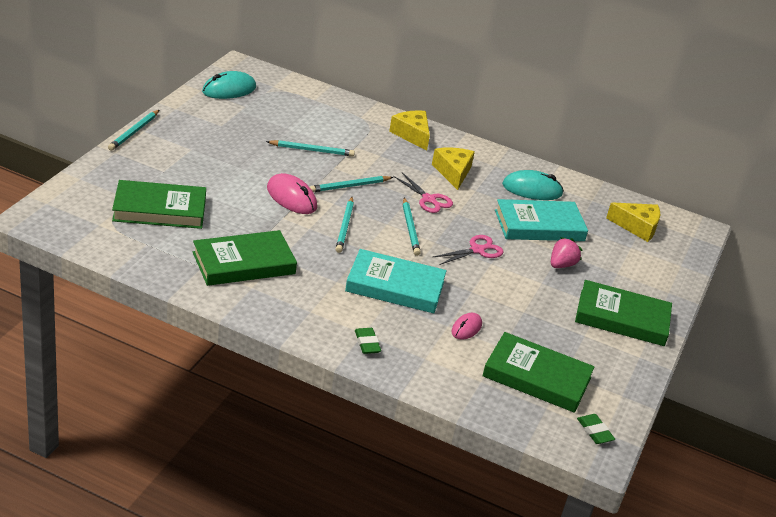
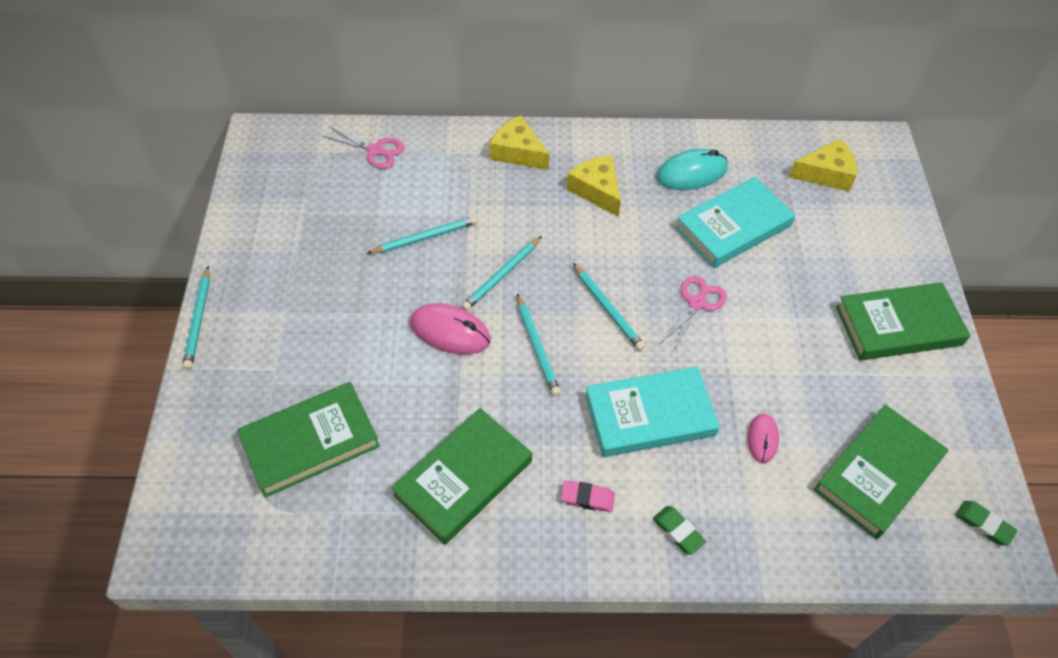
camera: 20 degrees left, 20 degrees up
turquoise mouse [202,71,256,99] -> none
pink scissors [393,173,453,213] -> pink scissors moved to [323,126,405,169]
green book [482,332,595,413] -> green book turned 45 degrees counterclockwise [813,405,948,539]
pink strawberry [551,237,582,268] -> none
none -> pink eraser [561,480,615,512]

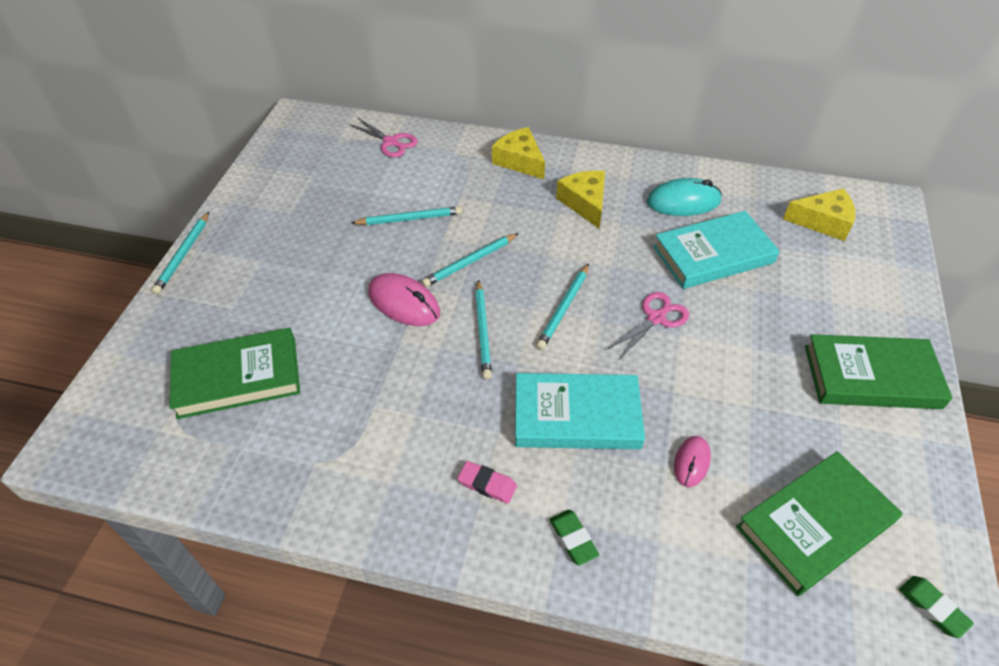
camera: 15 degrees right, 5 degrees down
green book [391,408,532,545] -> none
turquoise pencil [573,263,645,351] -> turquoise pencil turned 45 degrees clockwise [536,264,589,350]

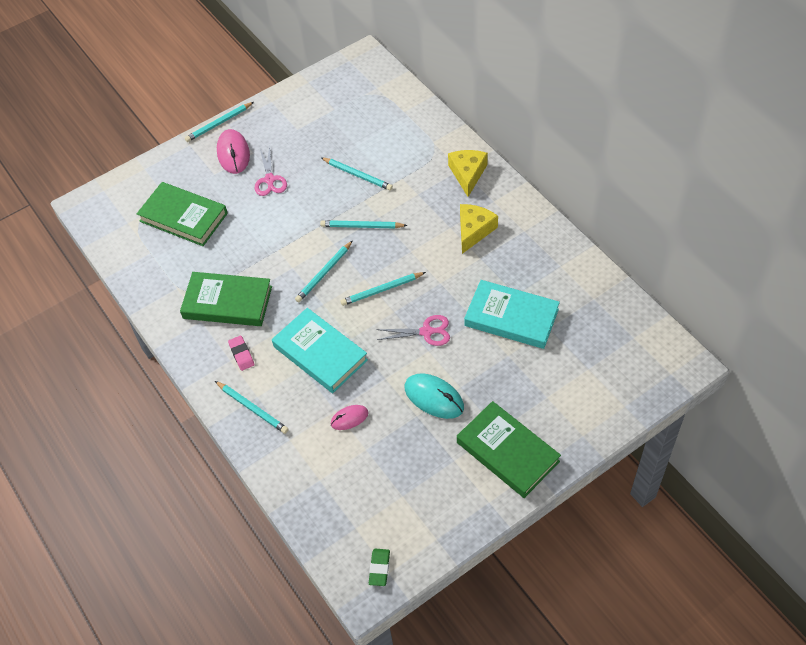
camera: 45 degrees right, 5 degrees up
pink scissors [349,117,418,158] -> pink scissors moved to [255,145,287,196]
pink mouse [368,273,440,326] -> pink mouse moved to [217,129,250,174]
green eraser [549,510,599,566] -> turquoise pencil [215,381,289,434]
turquoise mouse [647,178,722,216] -> turquoise mouse moved to [405,373,464,419]
green book [736,451,903,596] -> green book moved to [180,272,272,326]
yellow cheese [783,189,855,241] -> none

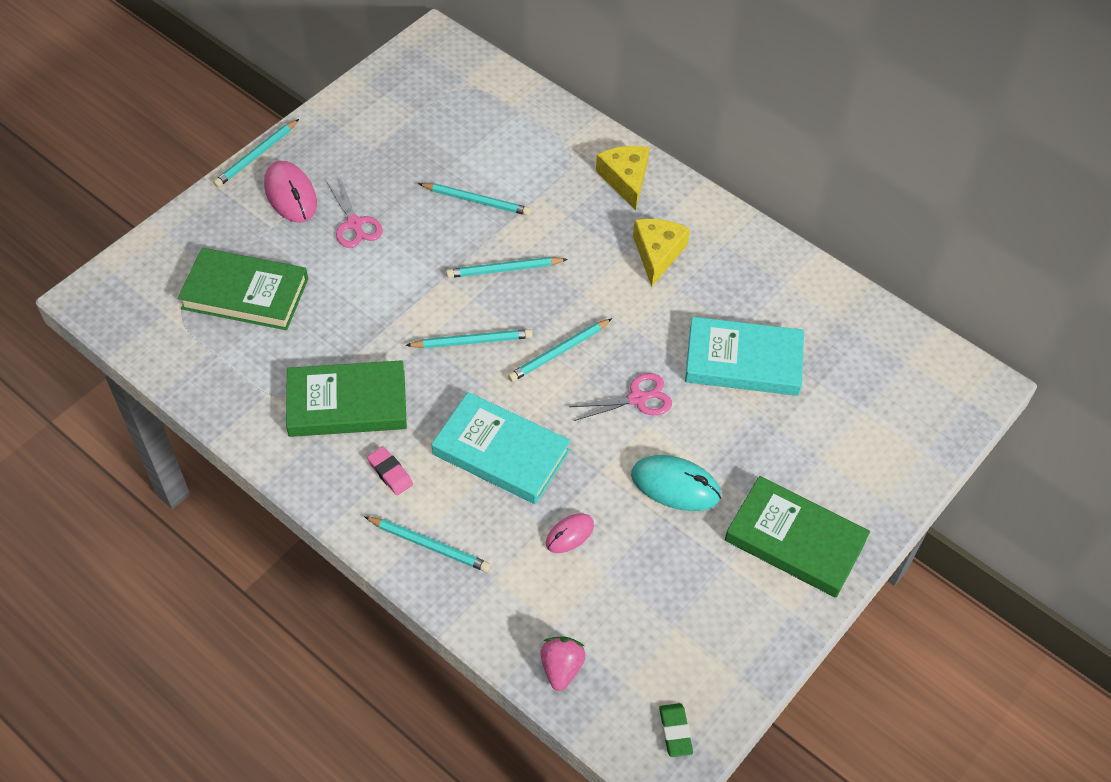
camera: 20 degrees left, 0 degrees up
turquoise pencil [295,240,353,303] -> turquoise pencil turned 120 degrees counterclockwise [405,329,533,348]
none -> pink strawberry [540,636,586,691]

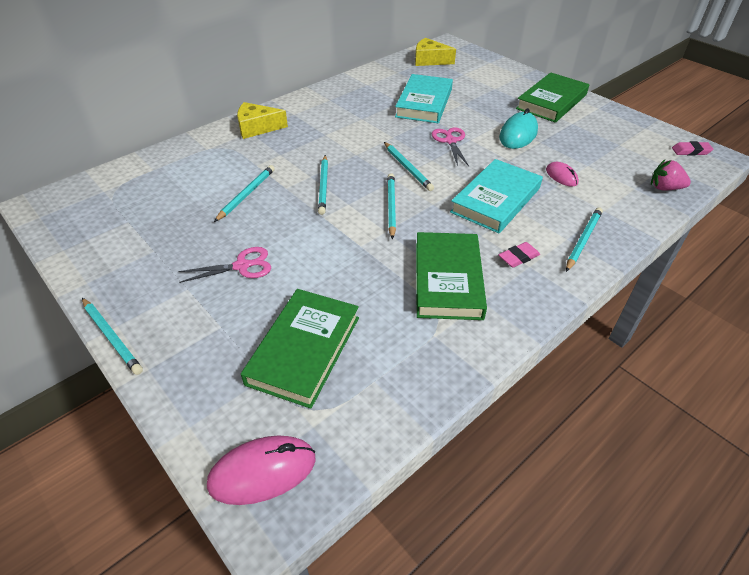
camera: 80 degrees left, 10 degrees down
pink mouse [264,161,317,223] -> pink mouse moved to [207,435,316,505]
yellow cheese [633,219,690,287] -> yellow cheese moved to [415,38,456,66]
green eraser [659,703,693,757] -> pink eraser [672,141,713,155]

